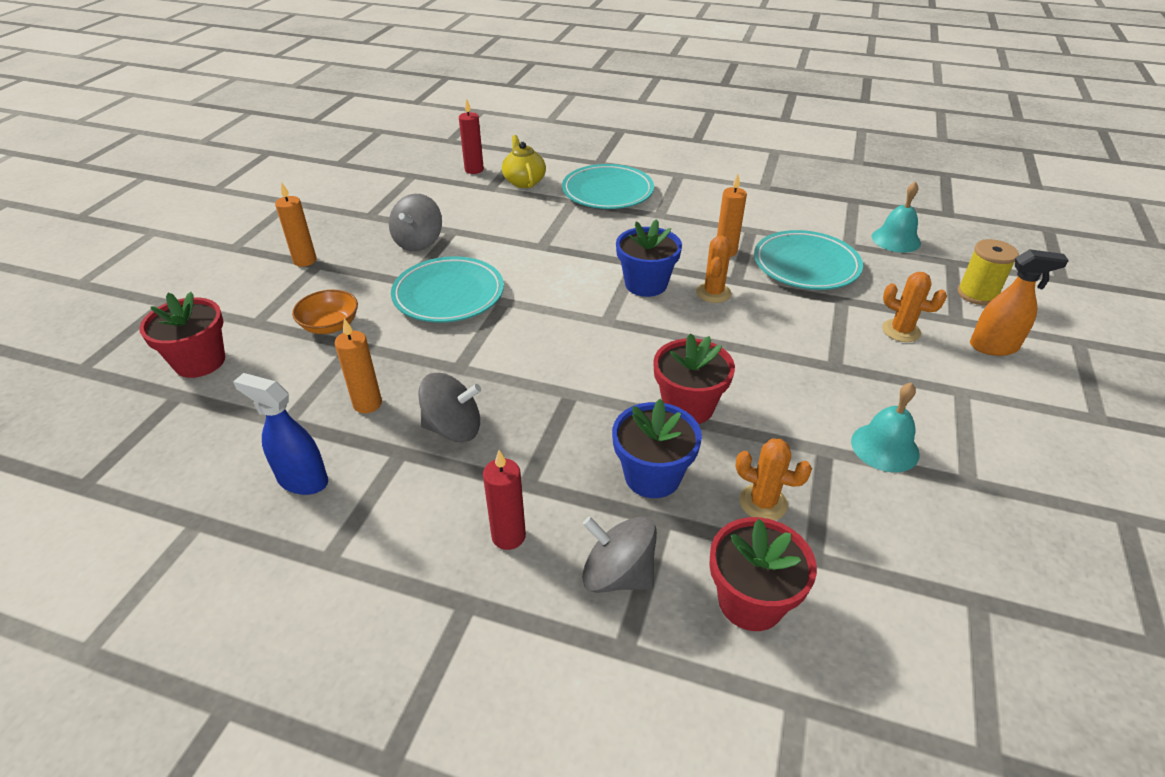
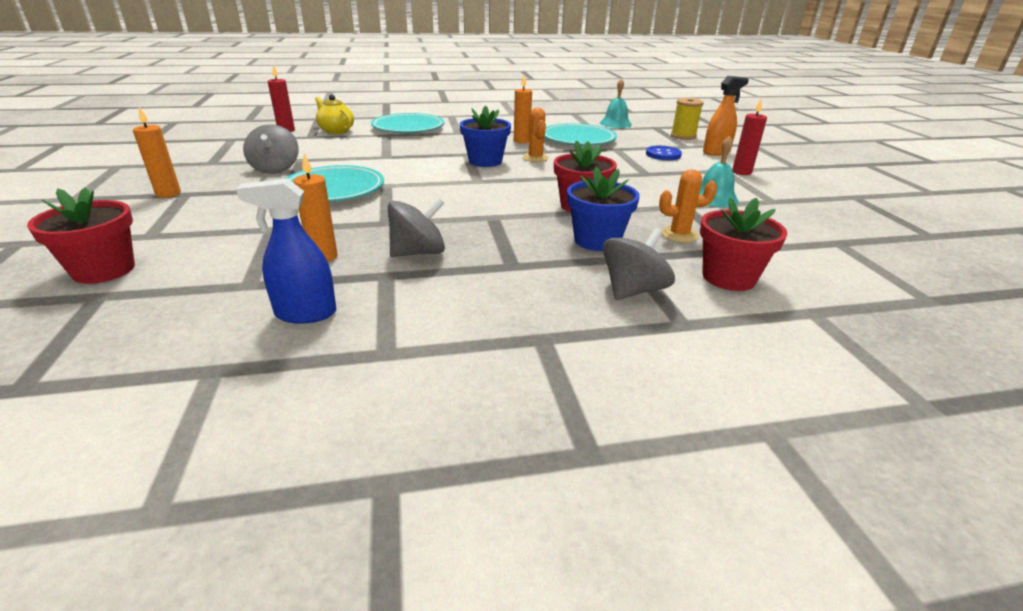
camera: 30 degrees left, 10 degrees down
orange bowl [292,290,358,334] -> none
red candle [483,450,526,550] -> red candle moved to [732,98,767,175]
grey spinning top [582,517,657,593] -> grey spinning top turned 135 degrees clockwise [603,228,675,300]
orange cactus [882,272,947,342] -> blue button [646,146,682,160]

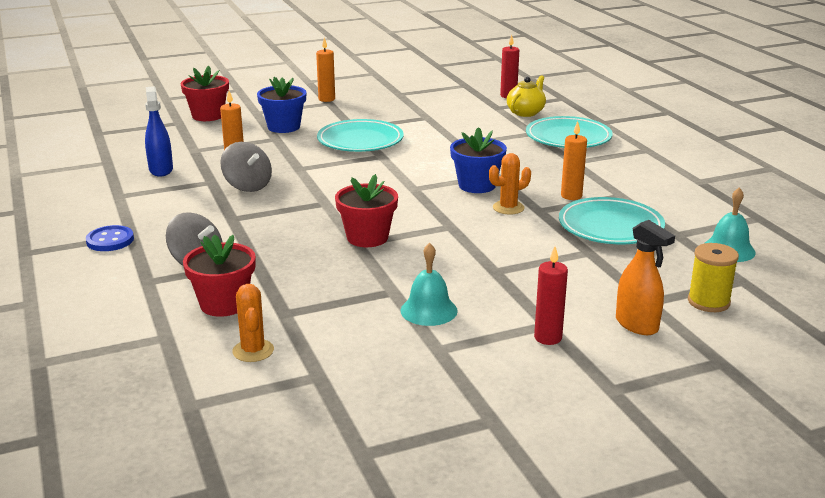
camera: 80 degrees right, 5 degrees down
grey spinning top [243,124,299,174] -> none
blue flower pot [567,167,640,251] -> blue flower pot moved to [257,77,307,133]
blue button [646,146,682,160] -> blue button moved to [86,225,134,251]
orange cactus [659,169,717,243] -> orange cactus moved to [232,284,274,362]

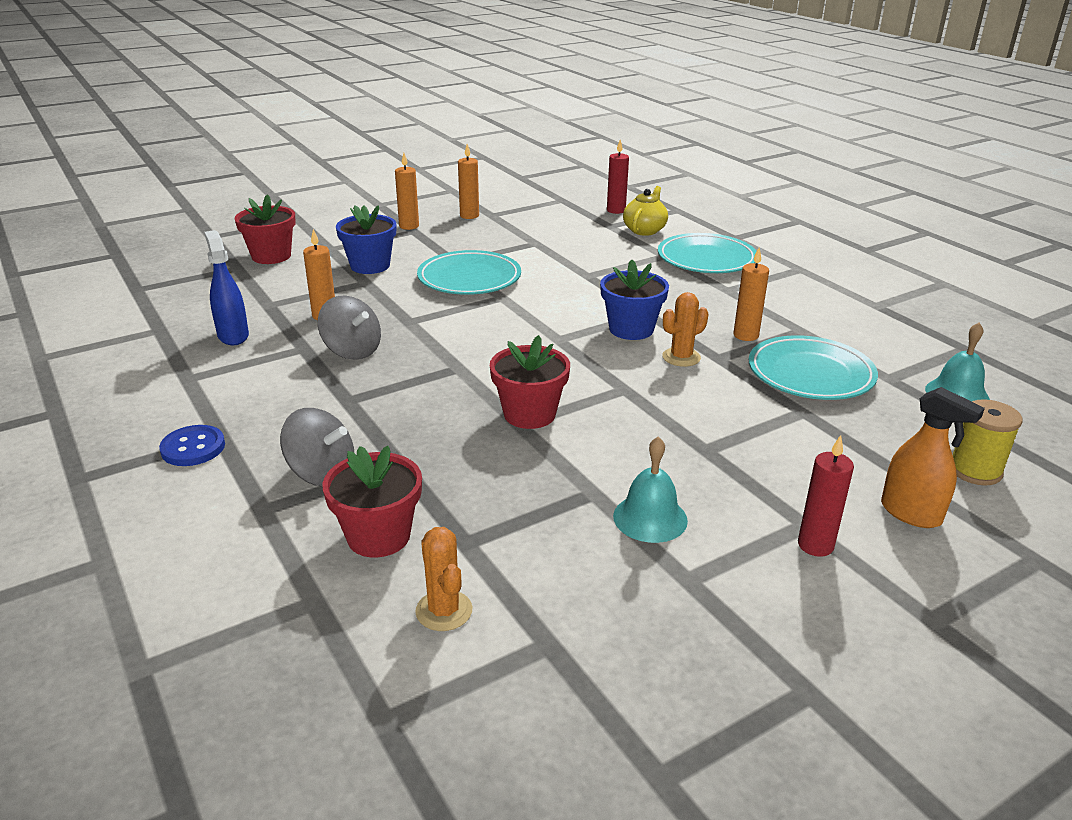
camera: 10 degrees left, 5 degrees up
none -> orange candle [458,144,479,219]

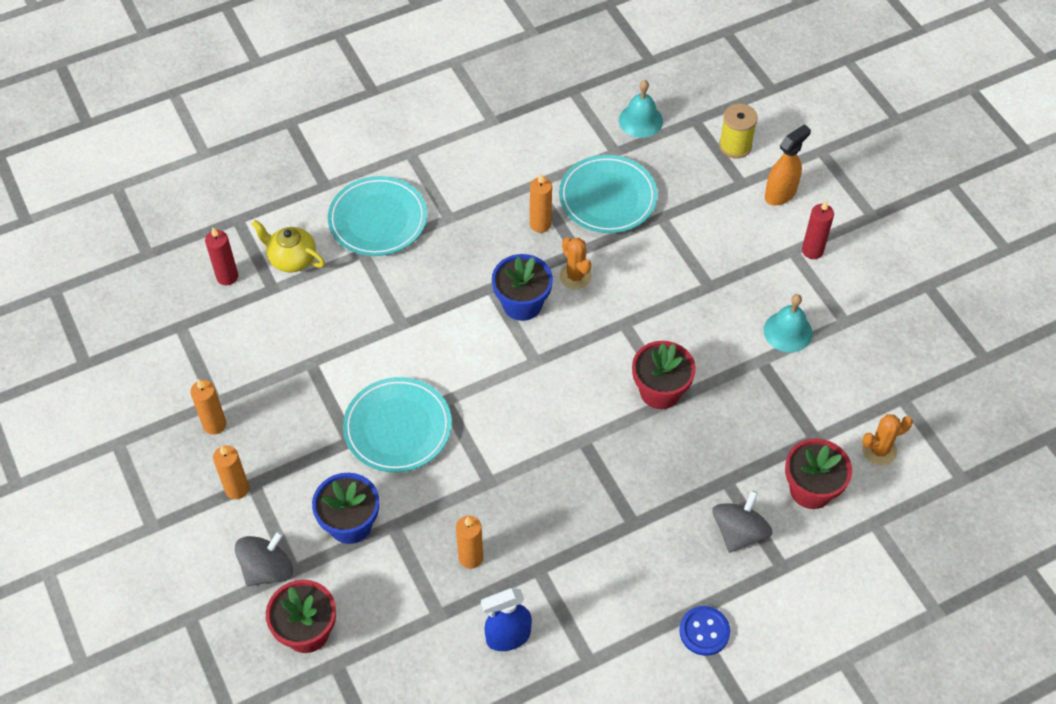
camera: 85 degrees left, 25 degrees up
grey spinning top [318,296,381,360] -> grey spinning top moved to [235,531,293,586]

